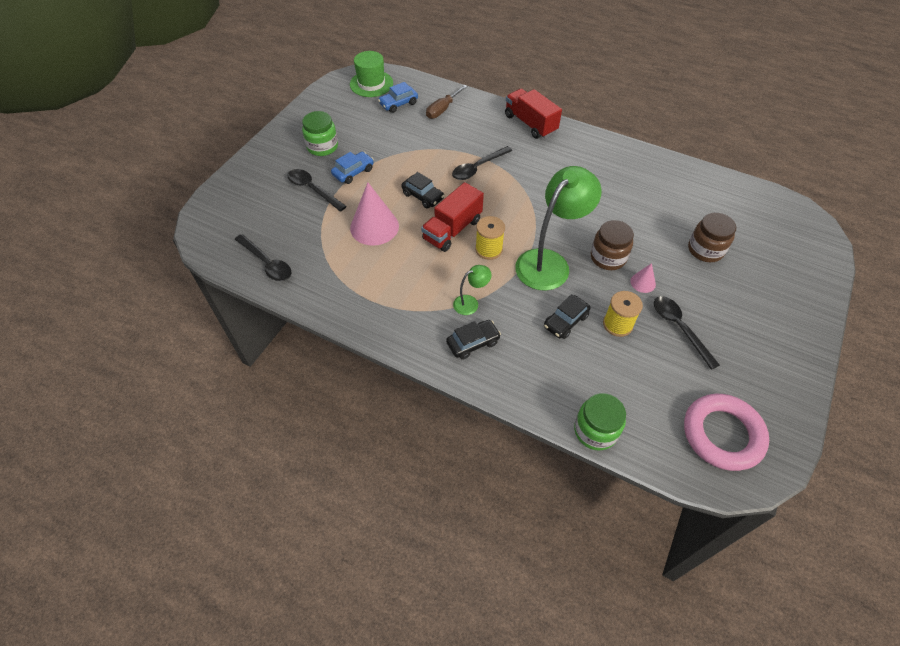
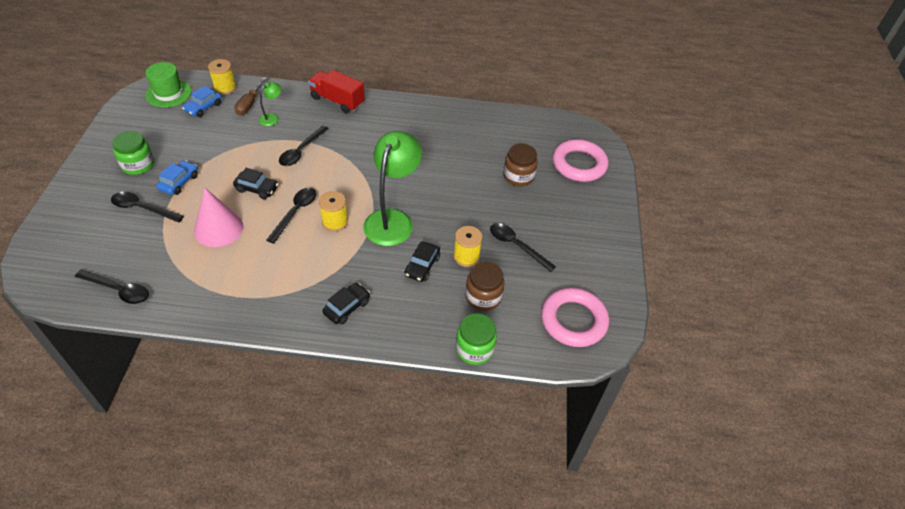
camera: 25 degrees left, 5 degrees down
red truck [421,182,484,252] -> black spoon [267,187,316,244]
green lamp [453,265,492,315] -> green lamp moved to [259,82,281,126]
brown jar [591,220,634,270] -> brown jar moved to [465,262,504,311]
pink cone [630,263,656,293] -> none
none -> yellow spool [208,59,236,95]
none -> pink ring [552,139,608,182]

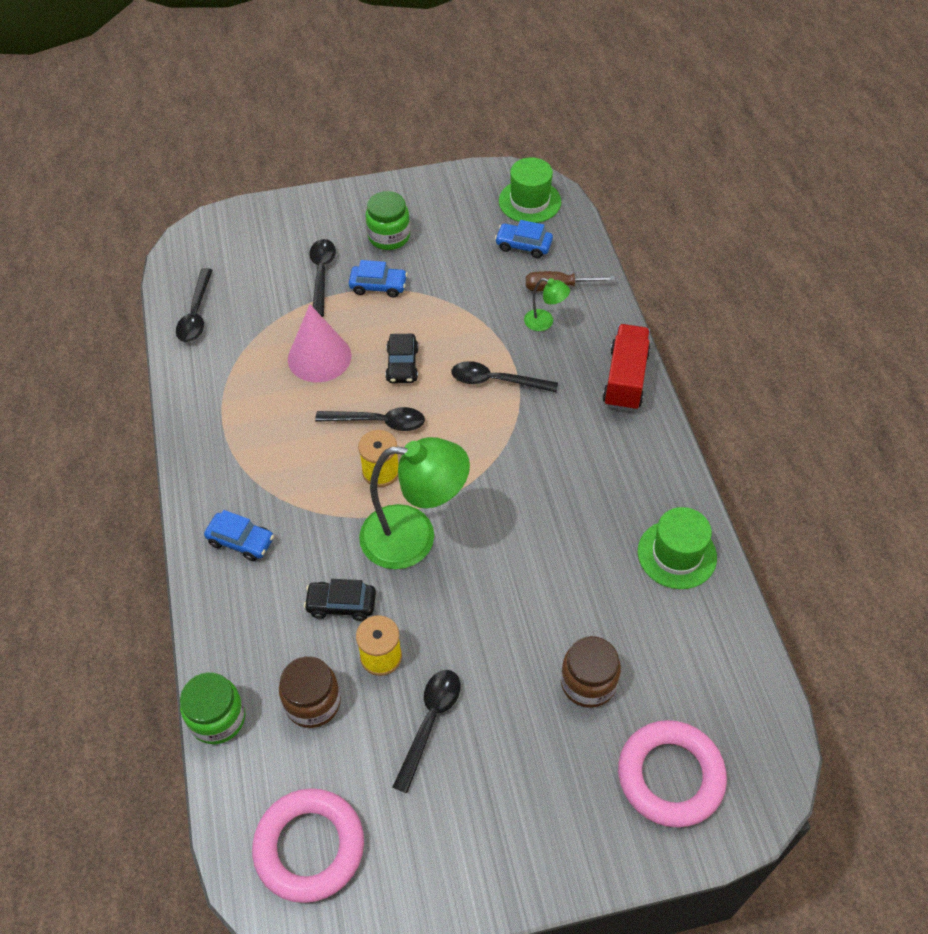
camera: 75 degrees right, 5 degrees up
yellow spool [208,59,236,95] -> none
black car [322,283,370,325] -> blue car [204,510,274,561]
none -> green hat [638,507,717,589]

